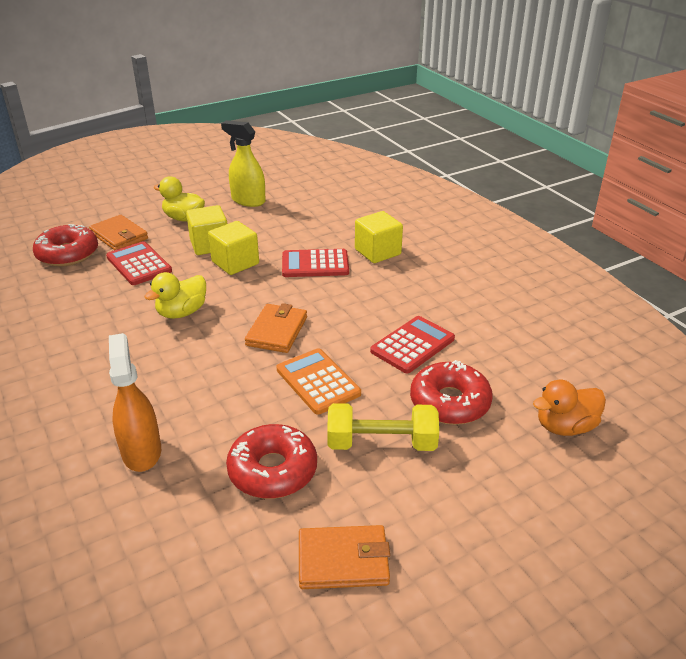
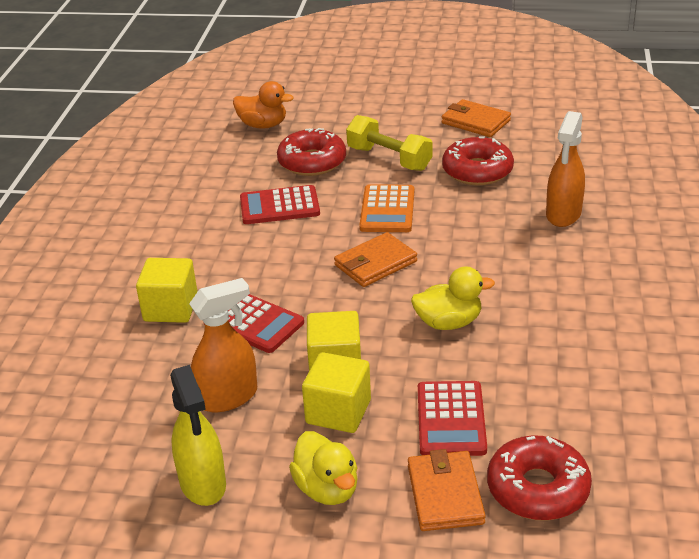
camera: 140 degrees left, 0 degrees up
none -> orange spray bottle [189,278,257,412]

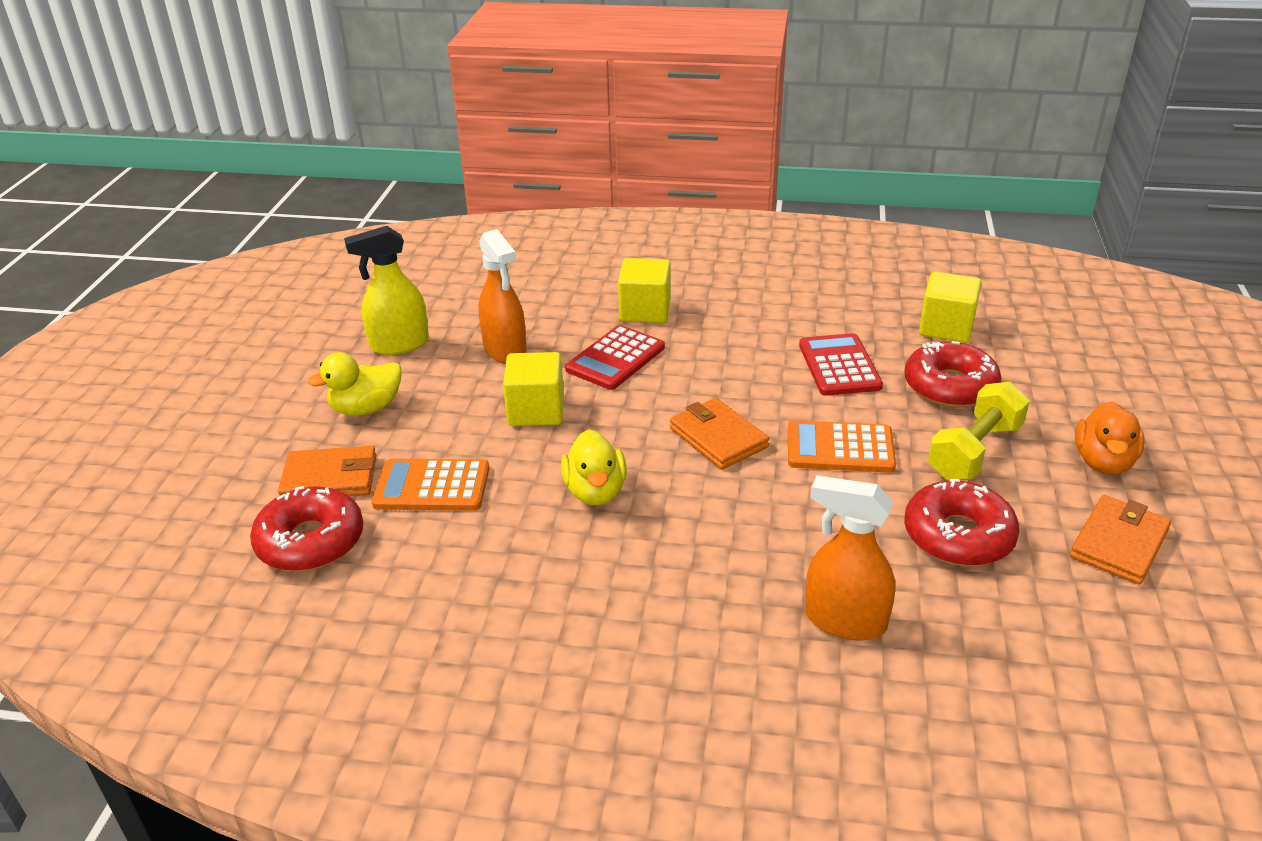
camera: 90 degrees right, 0 degrees up
orange duck [233,81,294,129] -> orange duck moved to [1075,402,1145,475]
yellow cube [302,352,371,433] -> yellow cube moved to [919,272,982,343]
red calculator [418,381,487,456] -> orange calculator [371,459,490,511]

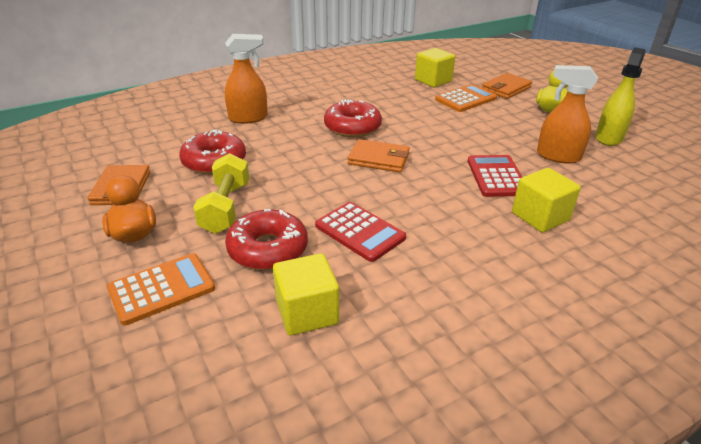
camera: 140 degrees right, 0 degrees up
red donut [250,486,364,572] -> red donut moved to [324,100,382,137]
yellow cube [503,352,564,426] -> yellow cube moved to [415,48,455,87]
yellow duck [561,429,627,505] -> none
orange calculator [788,420,896,473] -> orange calculator moved to [107,253,215,325]

